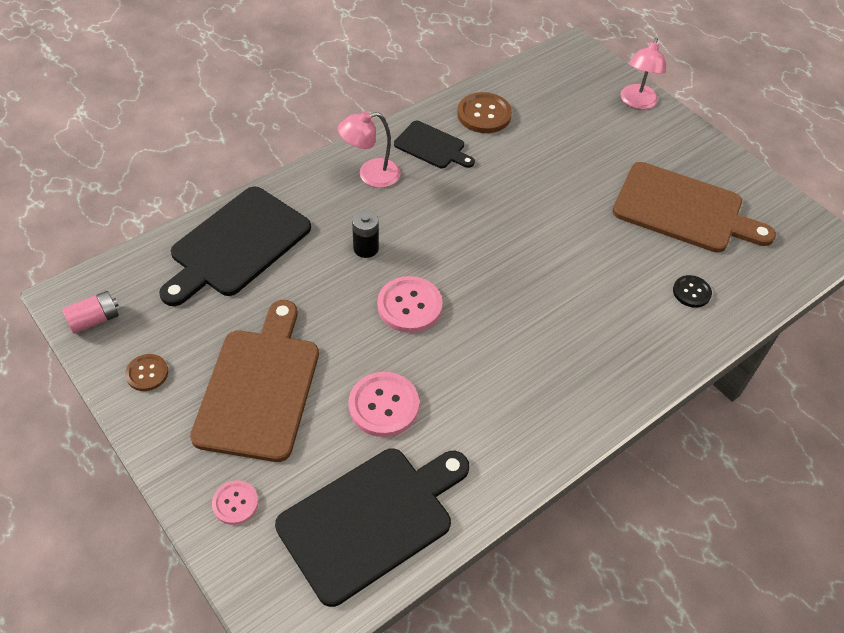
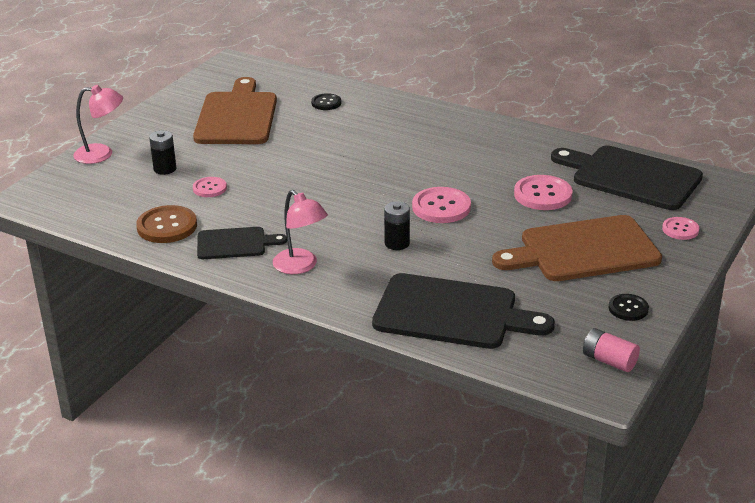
camera: 110 degrees left, 20 degrees down
brown button [125,354,168,391] -> black button [609,294,649,321]
black cutting board [394,121,475,168] -> black cutting board turned 75 degrees clockwise [197,227,287,259]
none -> black battery [149,130,176,175]
none -> pink button [193,177,227,197]

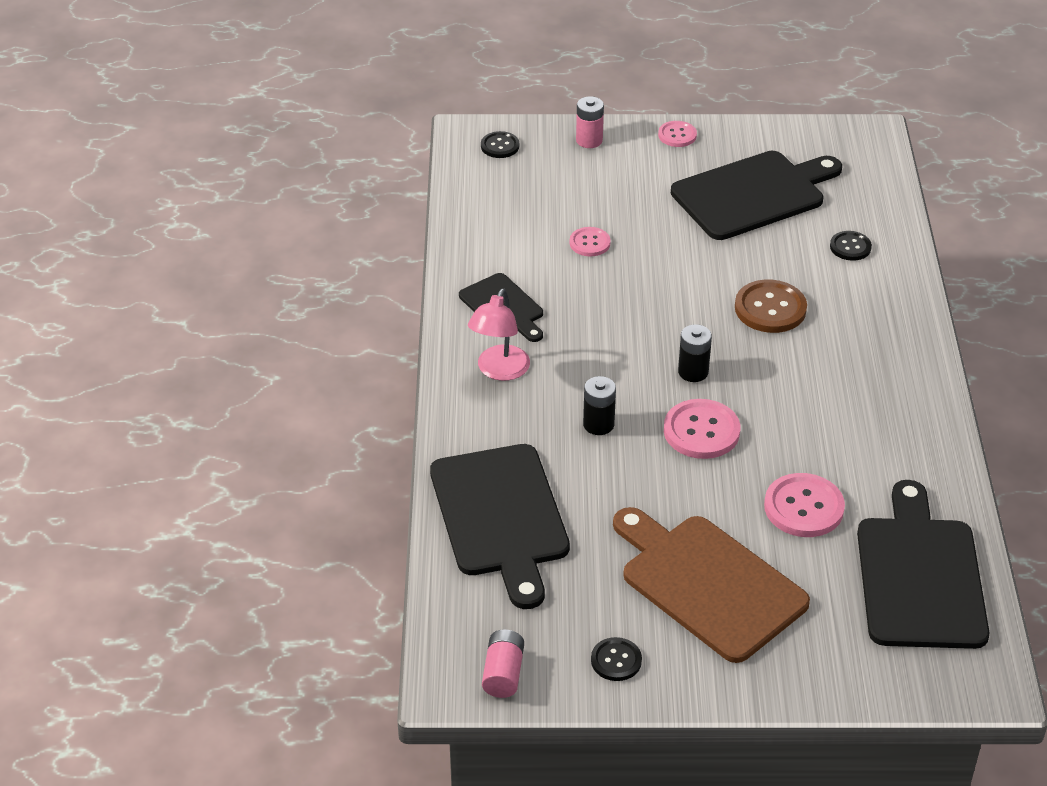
camera: 60 degrees right, 10 degrees up
pink lamp [73,85,123,164] -> pink battery [576,96,604,148]
brown button [136,205,197,243] -> brown button moved to [735,280,807,333]
black battery [149,130,176,175] -> black battery moved to [678,324,712,382]
brown cutting board [193,77,277,144] -> black cutting board [671,151,842,240]
pink button [662,217,699,240] -> pink button moved to [658,121,697,147]
none -> black button [481,131,519,158]

